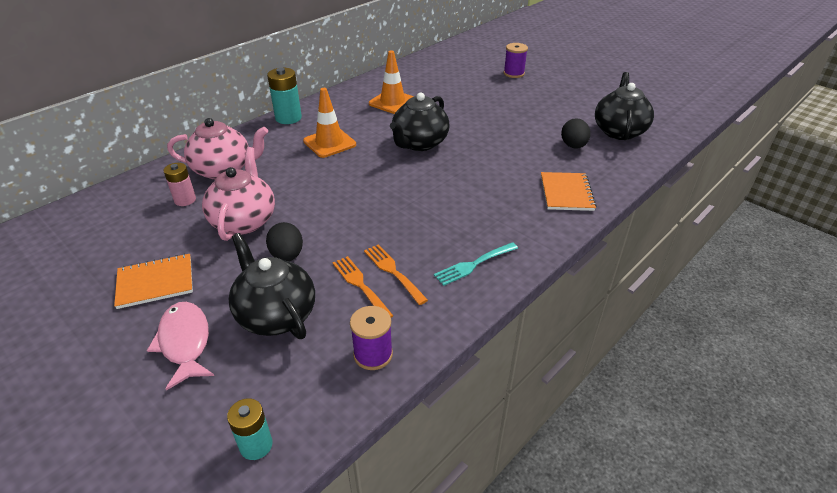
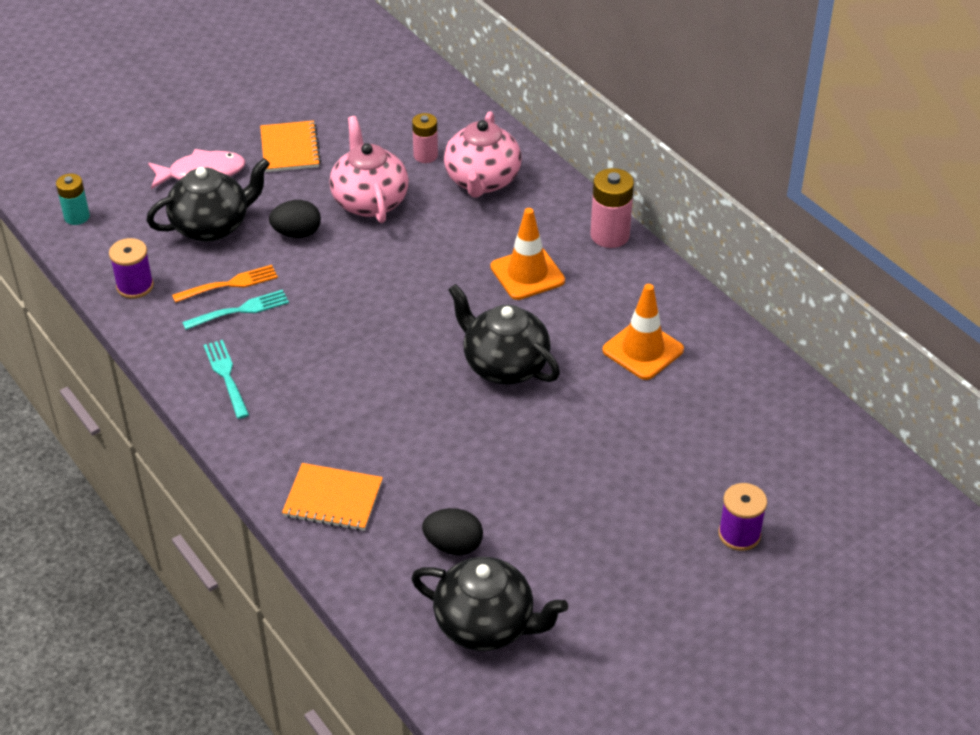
camera: 100 degrees right, 5 degrees up
pink teapot [202,147,275,241] -> pink teapot turned 120 degrees counterclockwise [330,116,409,223]
turquoise battery [267,68,302,124] -> pink battery [590,168,634,248]
orange fork [364,244,428,305] -> turquoise fork [182,290,289,330]

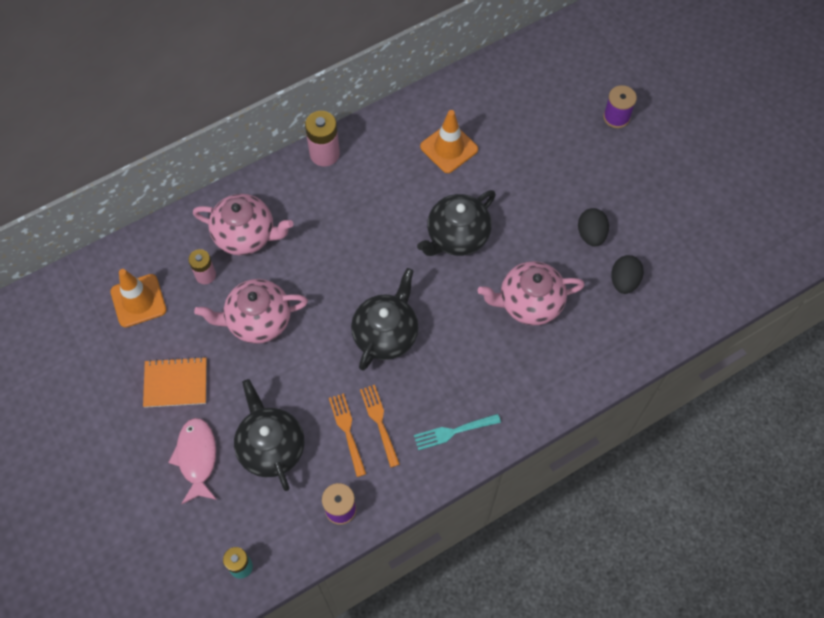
camera: 85 degrees left, 20 degrees up
turquoise fork [182,290,289,330] -> orange fork [360,385,400,468]
black egg [269,200,321,238] -> black egg moved to [578,208,609,247]
orange notebook [282,463,383,531] -> none
black teapot [411,557,568,651] -> black teapot moved to [351,268,419,371]
orange traffic cone [490,208,565,300] -> orange traffic cone moved to [110,269,167,328]
none -> pink teapot [478,261,585,325]

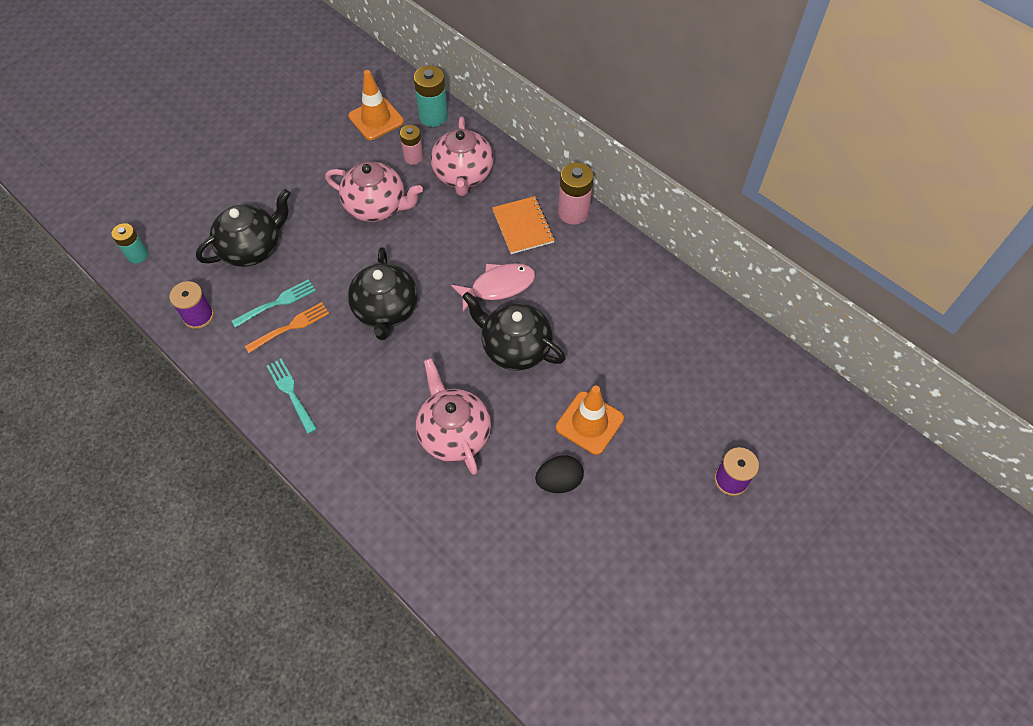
camera: 75 degrees right, 5 degrees down
orange notebook [143,357,207,408] -> orange notebook moved to [492,196,555,254]
pink fish [168,418,217,504] -> pink fish moved to [451,263,535,312]
pink teapot [194,279,308,344] -> pink teapot turned 135 degrees clockwise [325,162,423,222]
orange fork [329,393,366,477] -> turquoise fork [232,279,316,328]
black teapot [351,268,419,371] -> black teapot turned 75 degrees clockwise [348,247,418,340]
orange traffic cone [420,110,478,173] -> orange traffic cone moved to [556,386,624,455]
black egg [611,255,644,294] -> none
none -> turquoise battery [414,66,448,127]

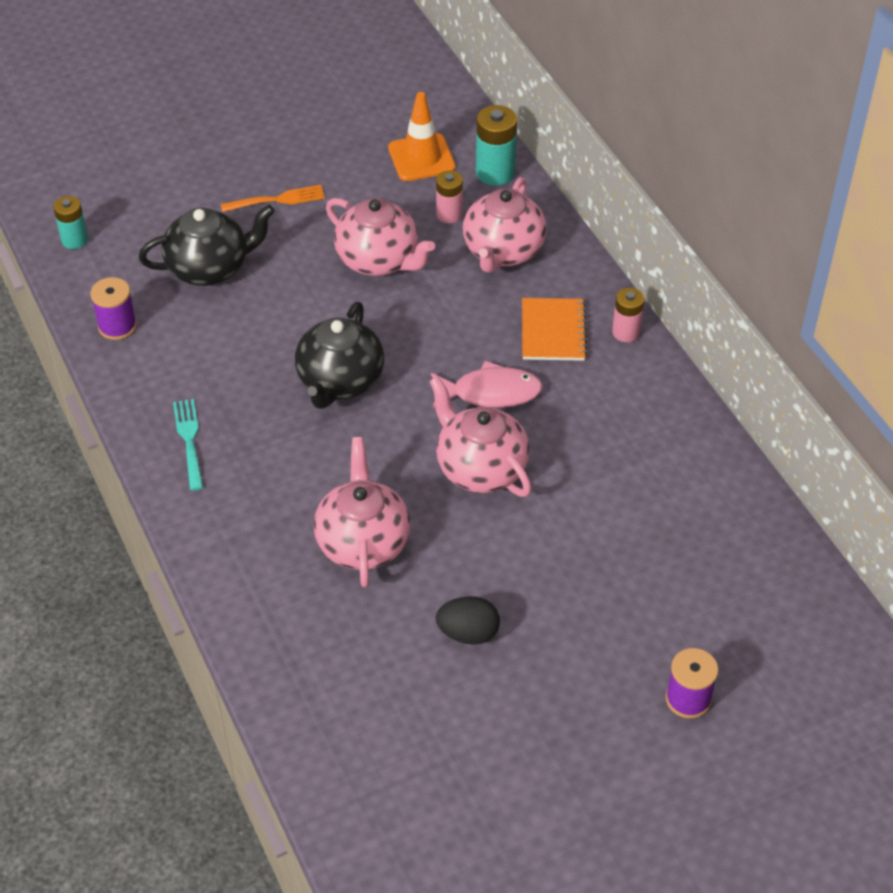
camera: 20 degrees right, 10 degrees down
turquoise fork [232,279,316,328] -> none
orange fork [245,302,329,353] -> orange fork moved to [220,185,325,212]
black teapot [462,292,565,370] -> pink teapot [429,376,531,497]
orange traffic cone [556,386,624,455] -> none
pink battery [558,162,594,225] -> pink battery [612,288,644,342], size x0.66

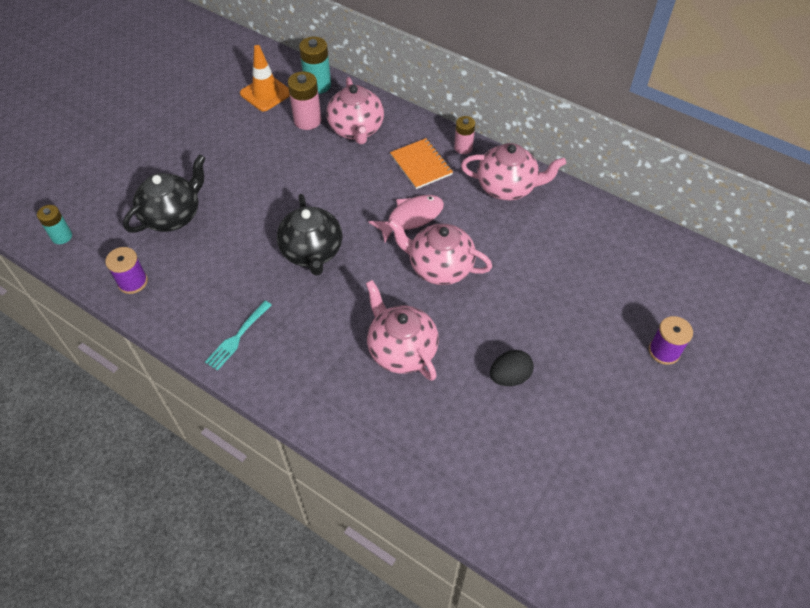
camera: 30 degrees left, 5 degrees up
turquoise fork [173,399,203,491] -> turquoise fork turned 105 degrees counterclockwise [205,301,272,371]
orange fork [220,185,325,212] -> none
pink teapot [326,198,435,276] -> pink teapot moved to [461,143,566,200]
pink battery [436,170,463,223] -> pink battery [288,71,321,130], size x1.53

